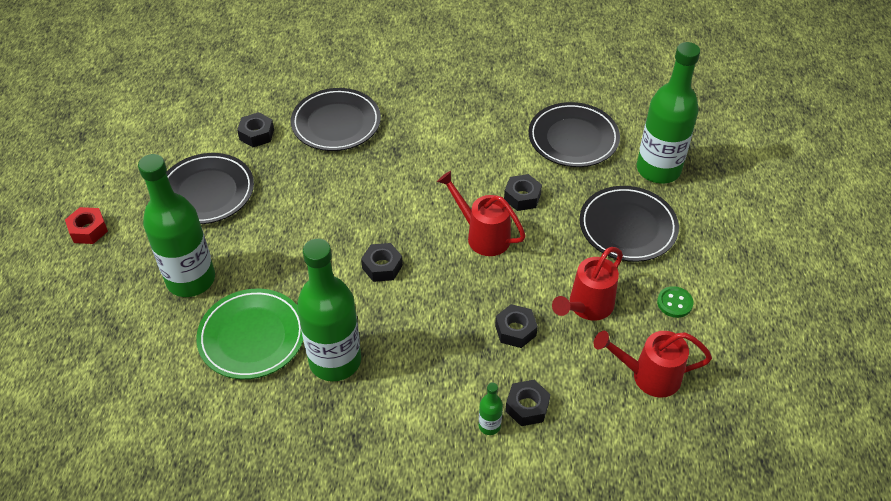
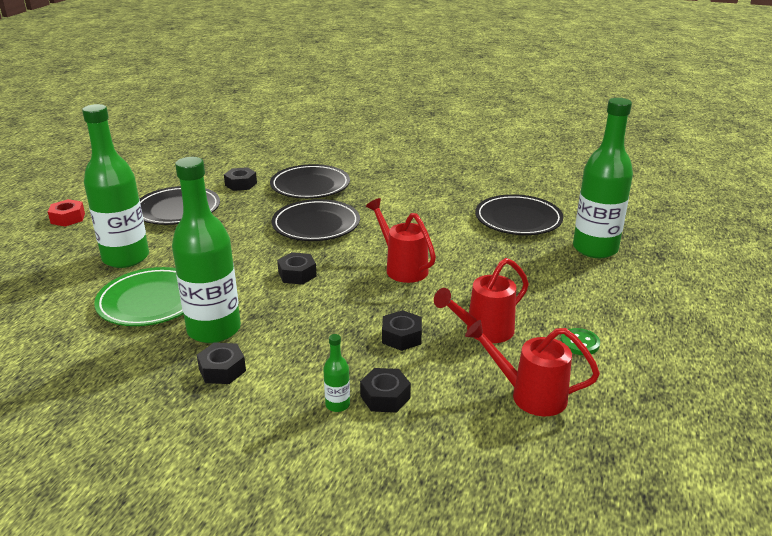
camera: 15 degrees right, 20 degrees down
black nut [504,174,542,211] -> black nut moved to [197,343,246,384]
black plate [580,186,679,262] -> black plate moved to [272,199,360,241]

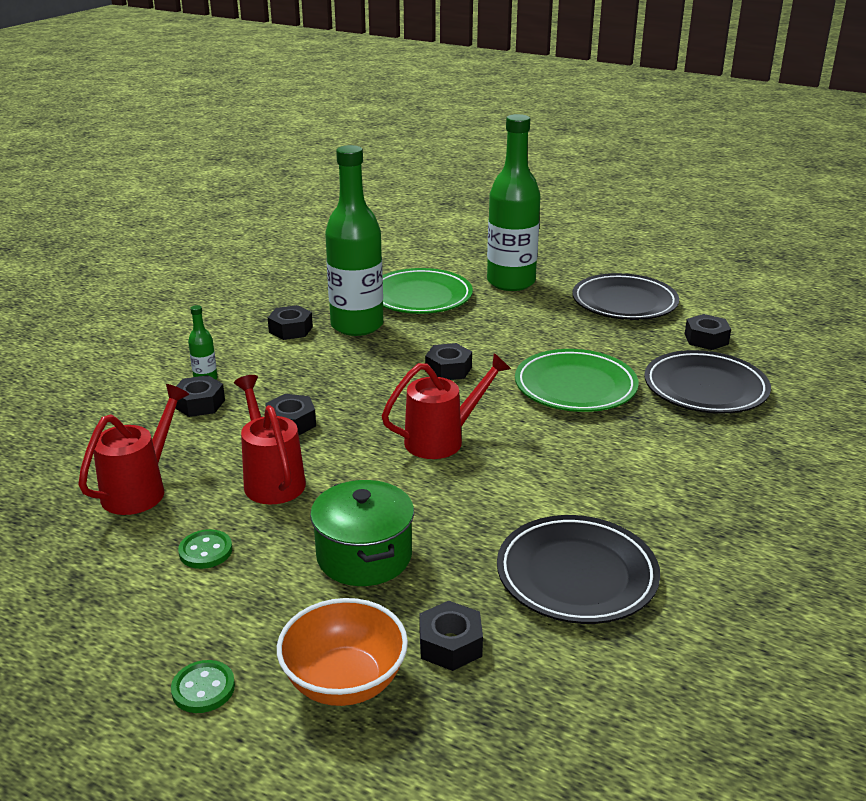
camera: 100 degrees right, 0 degrees up
red nut [48,199,85,227] -> none
black plate [272,199,360,241] -> green plate [515,349,639,412]
green bottle [573,98,633,258] -> black nut [419,601,483,671]
none -> green button [171,660,235,713]
none -> orange bowl [277,598,408,706]
none -> green pot [310,480,414,586]

